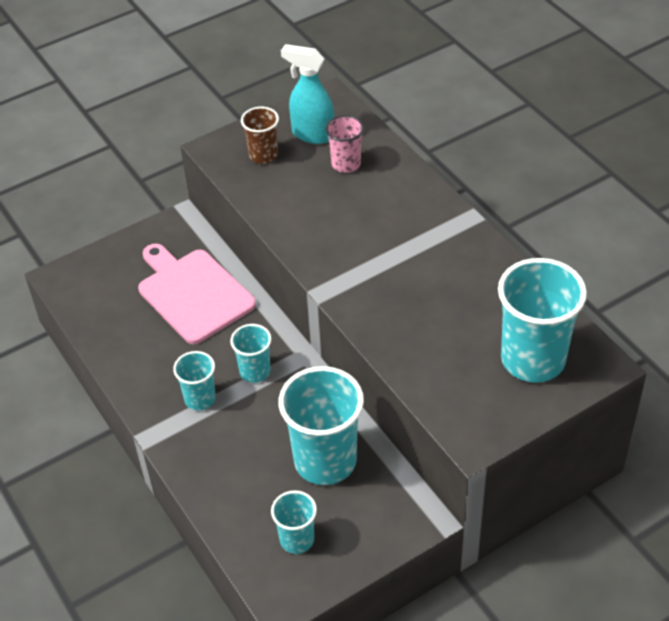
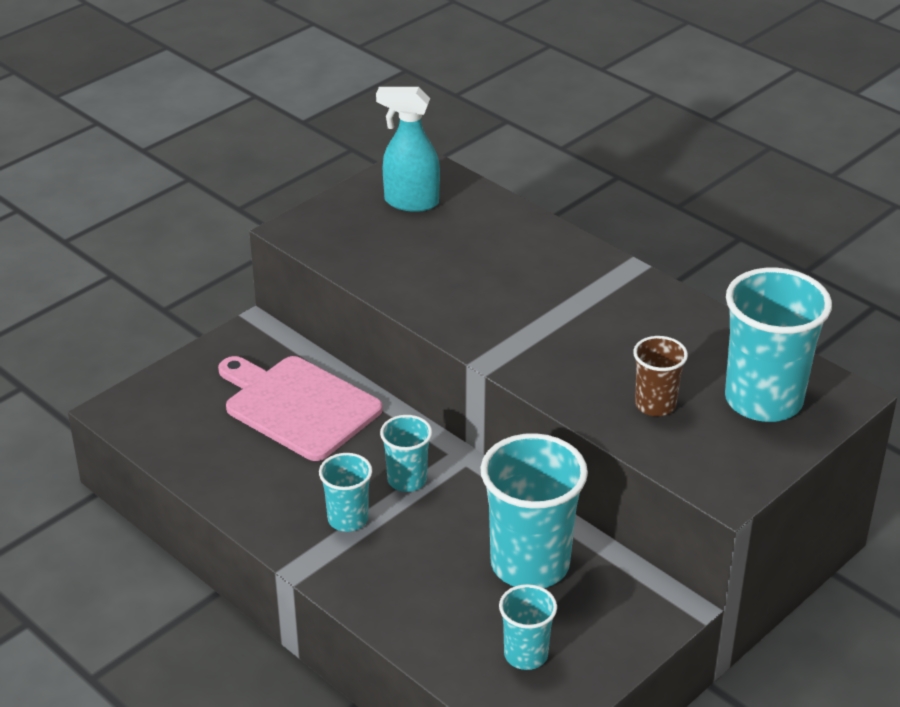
camera: 15 degrees left, 10 degrees down
brown cup [241,107,279,164] -> brown cup moved to [633,336,688,416]
pink cup [326,115,364,173] -> none

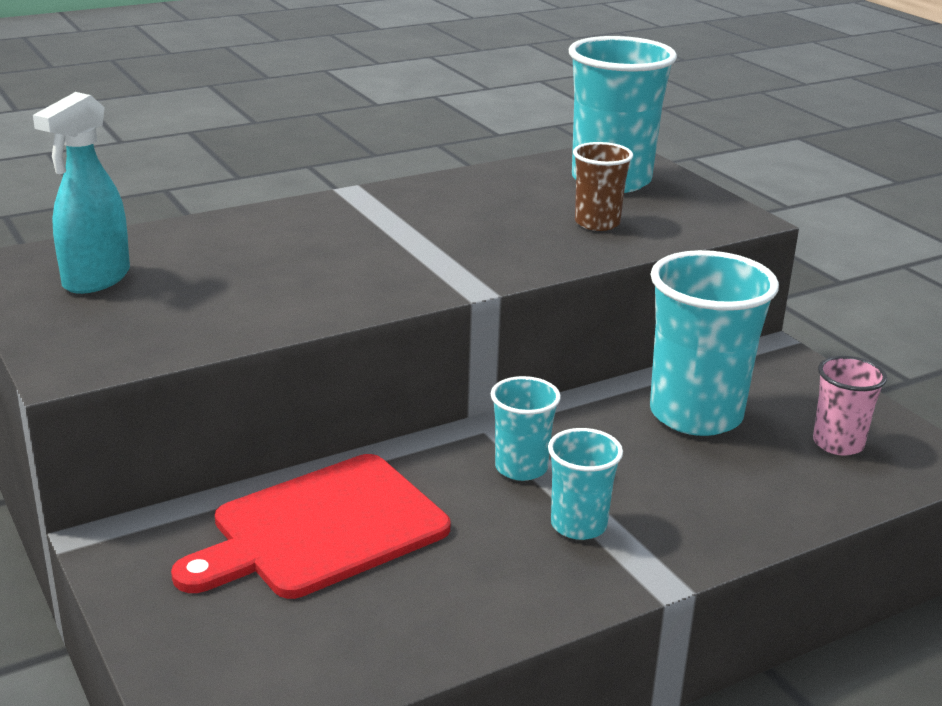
camera: 75 degrees left, 10 degrees down
pink cutting board [218,356,383,461] -> red cutting board [171,454,450,599]
turquoise cup [499,584,557,670] -> pink cup [813,356,887,455]

